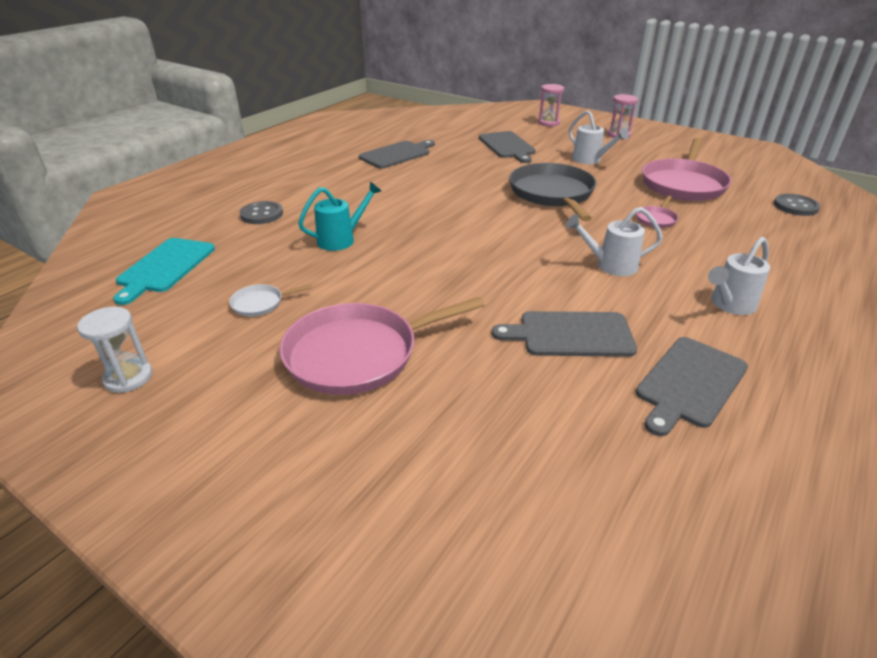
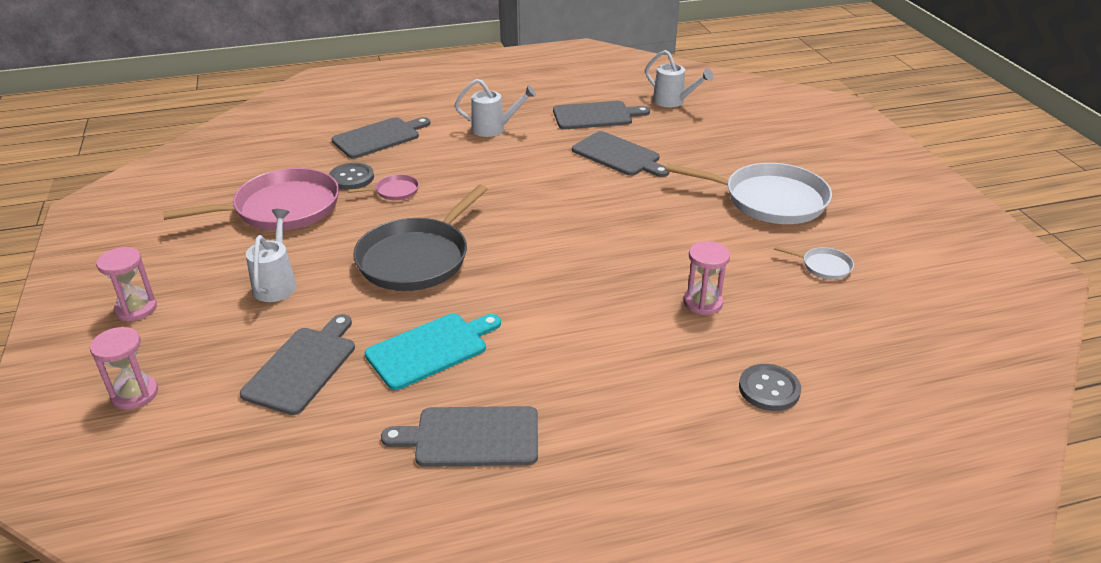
camera: 140 degrees left, 0 degrees up
white hourglass [77,307,152,393] -> none
turquoise cutting board [113,238,215,305] -> turquoise cutting board moved to [365,314,501,390]
pink pan [279,297,485,395] -> white pan [666,163,832,224]
turquoise watering can [298,182,382,251] -> pink hourglass [683,241,730,315]
white watering can [566,207,663,276] -> white watering can moved to [645,50,714,107]
grey button [774,194,820,216] -> grey button moved to [329,163,374,190]
none -> grey cutting board [331,117,430,158]

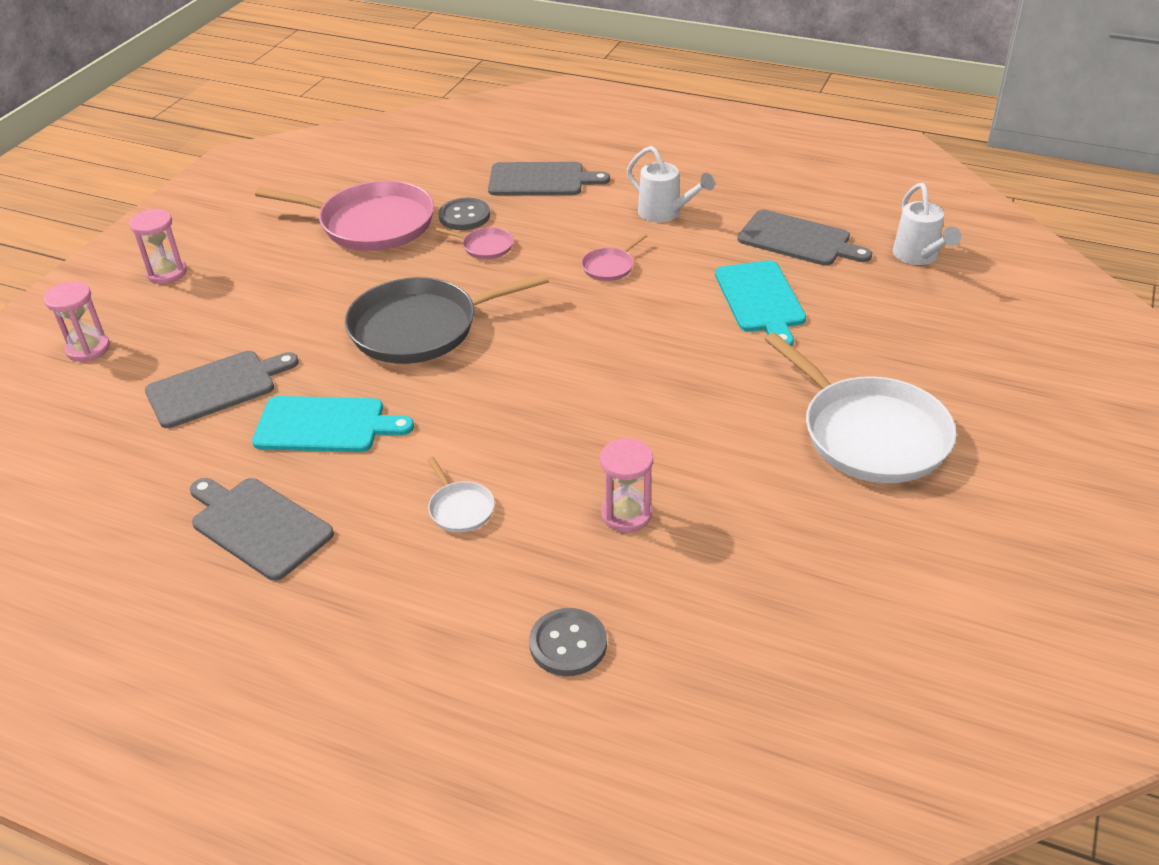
camera: 40 degrees right, 5 degrees up
white watering can [246,209,297,302] -> none
grey cutting board [572,131,669,177] -> turquoise cutting board [715,261,806,346]
white pan [774,246,854,279] -> white pan moved to [427,457,495,532]
none -> pink pan [581,234,647,281]

